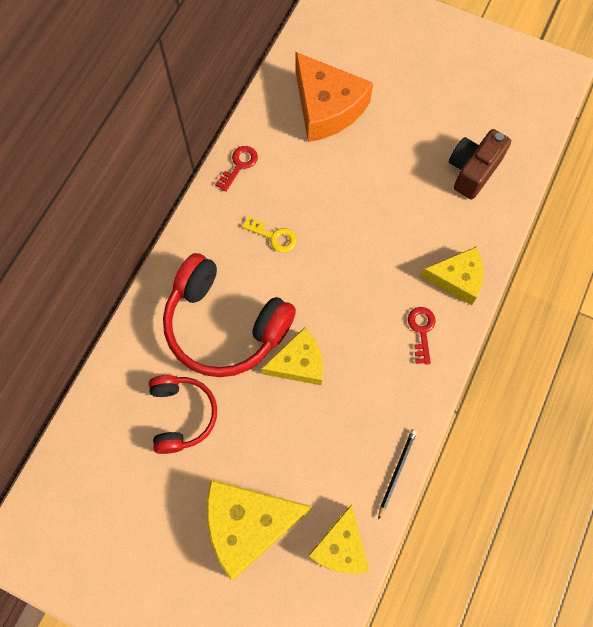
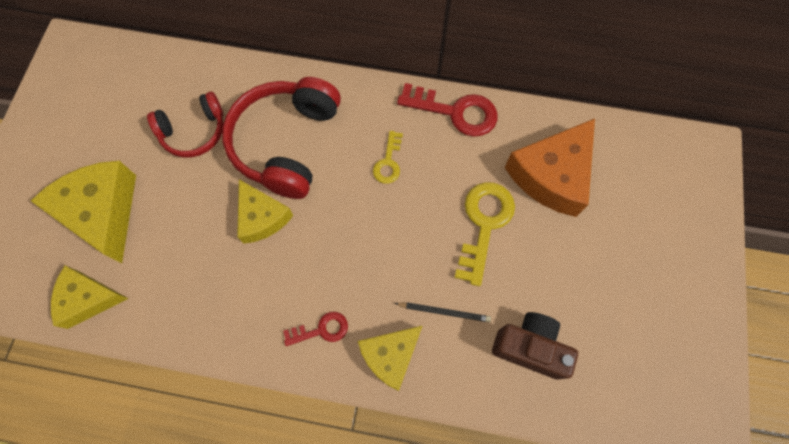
camera: 75 degrees right, 0 degrees up
red key [215,146,258,192] -> red key [397,83,498,137], size x1.79
black pencil [378,429,417,520] -> black pencil moved to [394,302,491,322]
yellow cheese [421,247,483,305] -> yellow cheese turned 60 degrees clockwise [358,326,422,391]
none -> yellow key [454,182,515,286]

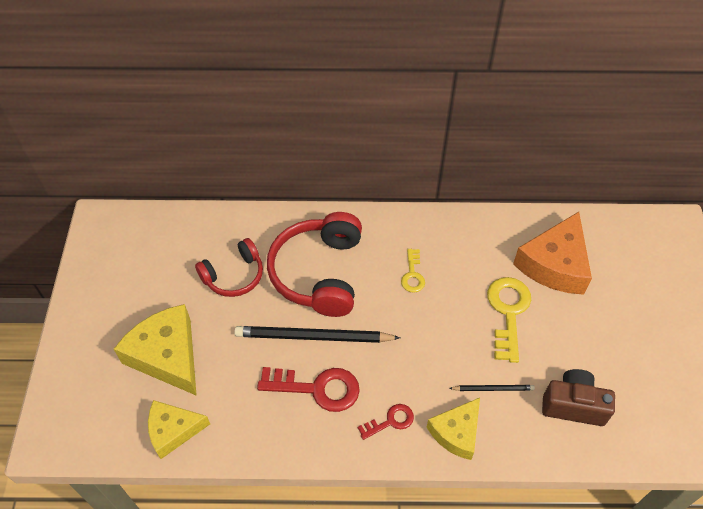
camera: 10 degrees left, 15 degrees down
yellow cheese [237,180,294,244] -> black pencil [234,326,400,343]
red key [397,83,498,137] -> red key moved to [257,367,360,412]

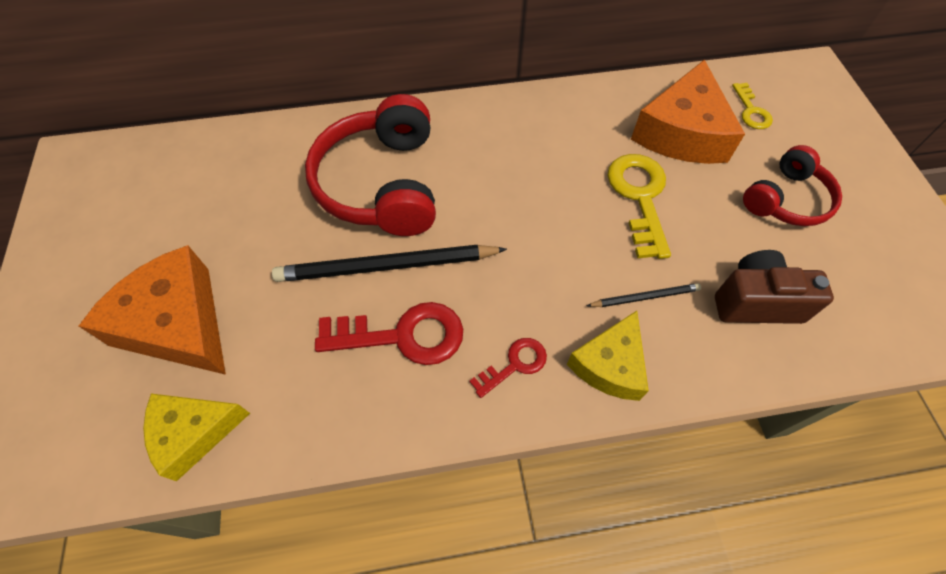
camera: 10 degrees left, 5 degrees up
yellow cheese [114,304,197,396] -> orange cheese [79,245,226,375]
red headphones [195,238,263,297] -> red headphones moved to [743,145,842,226]
yellow key [401,249,425,293] -> yellow key moved to [732,83,773,129]

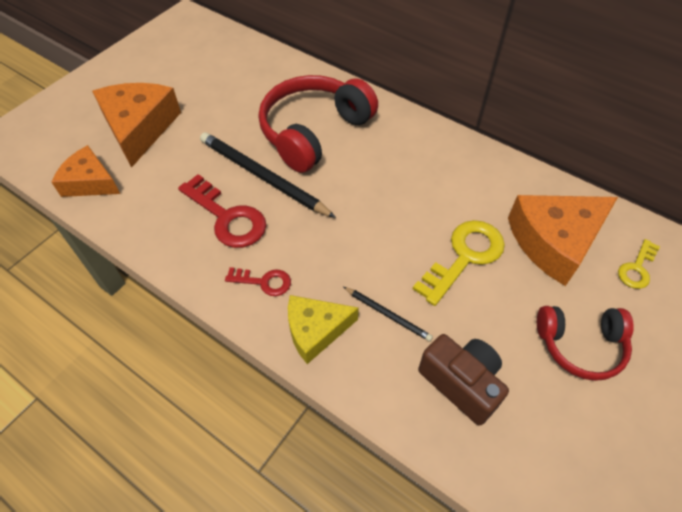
camera: 45 degrees right, 5 degrees down
yellow cheese [143,394,250,482] -> orange cheese [52,145,120,197]

